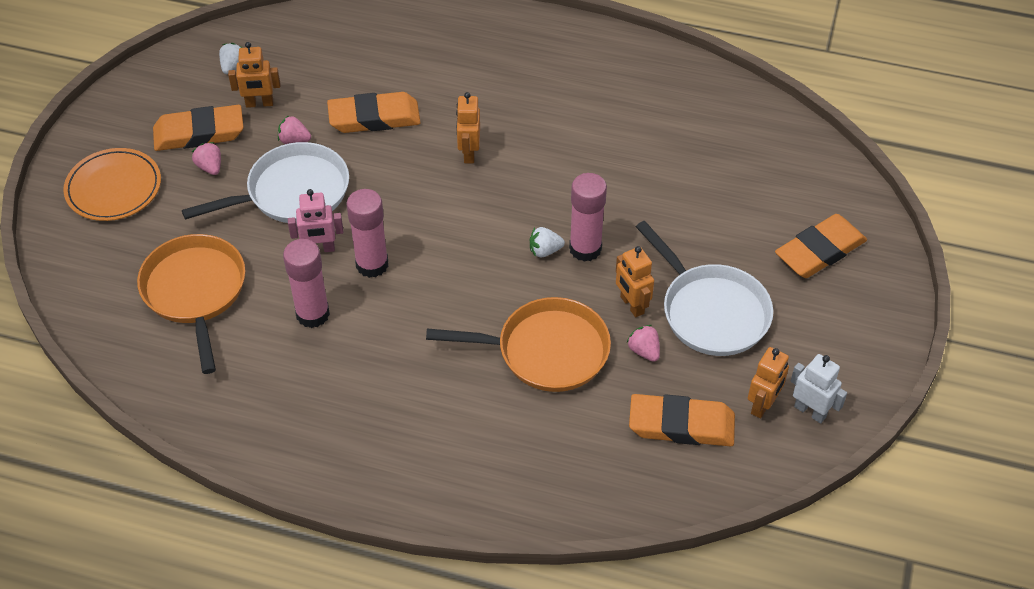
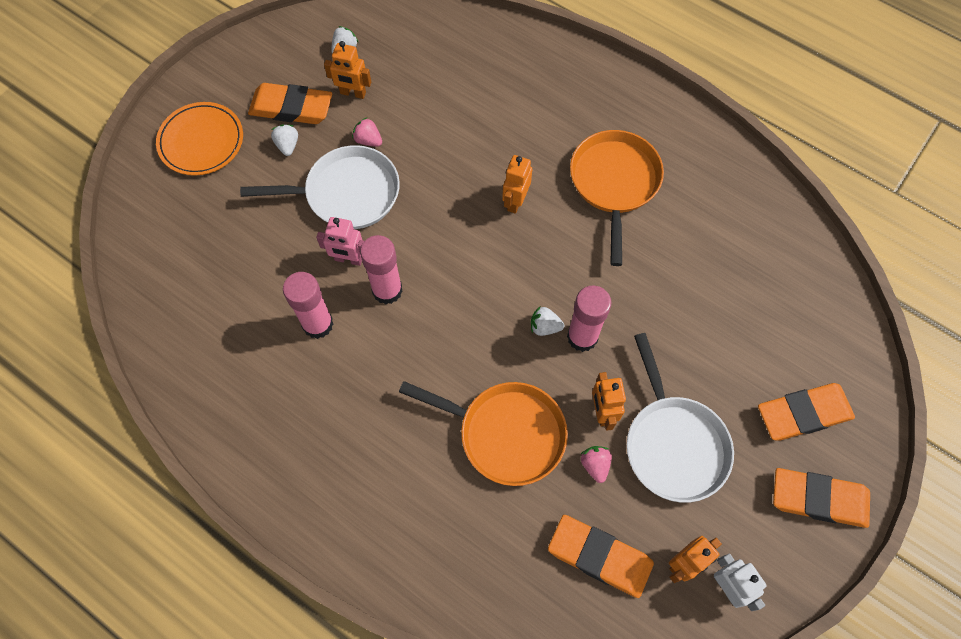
camera: 20 degrees right, 15 degrees up
orange pan [137,234,246,374] -> orange pan moved to [570,130,664,266]
pink strawberry [192,142,221,175] -> white strawberry [271,125,298,156]
orange eraser [327,92,421,133] -> orange eraser moved to [773,468,870,528]

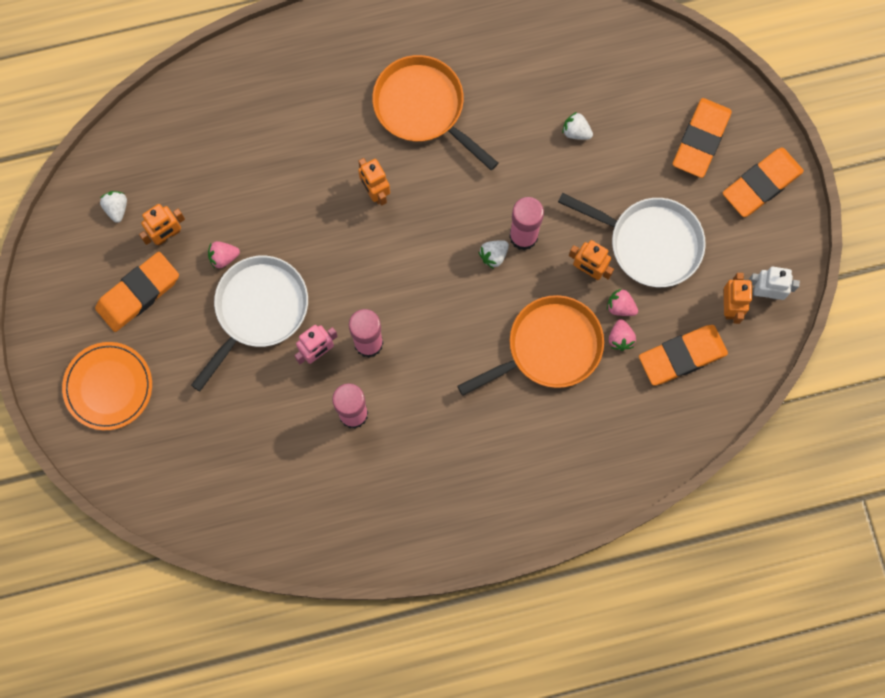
camera: 50 degrees left, 10 degrees up
white strawberry [271,125,298,156] -> white strawberry moved to [562,112,593,140]
none -> pink strawberry [609,319,636,351]

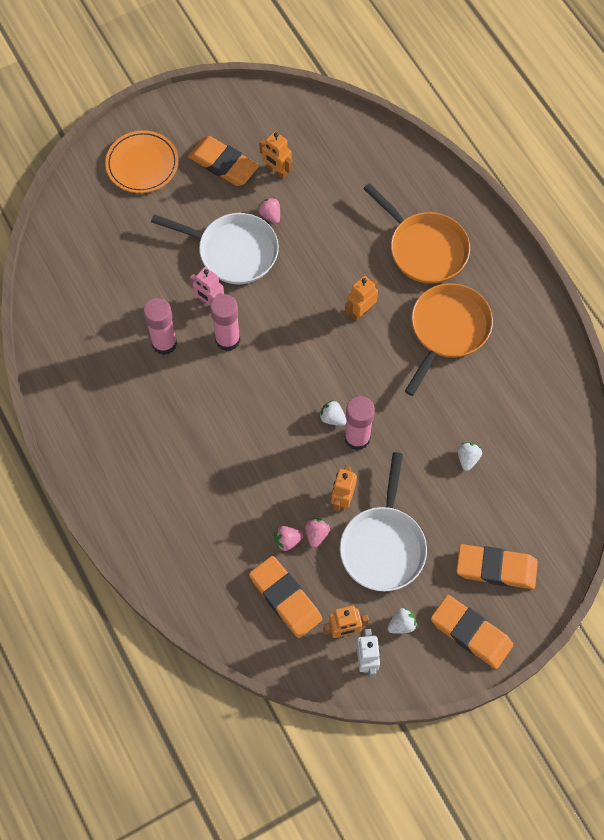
camera: 75 degrees right, 10 degrees down
white strawberry [100,191,127,223] -> white strawberry moved to [387,607,417,634]
orange pan [458,295,604,396] -> orange pan moved to [363,183,470,284]

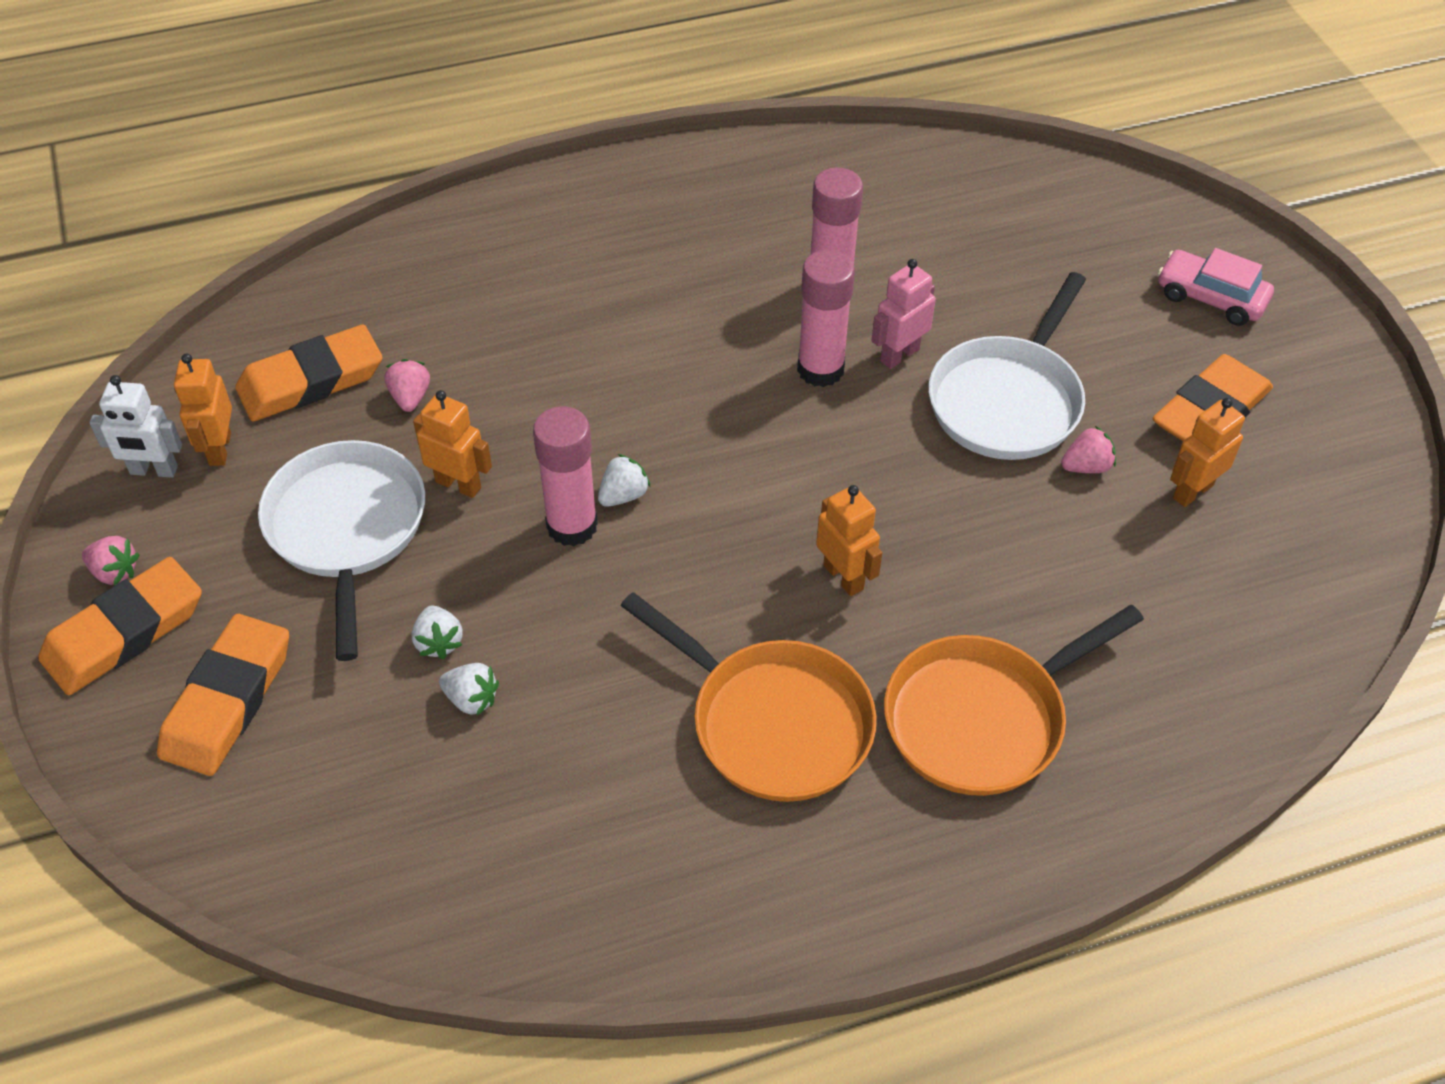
camera: 100 degrees right, 15 degrees down
orange plate [105,130,178,193] -> pink car [1158,248,1274,326]
pink strawberry [305,518,330,548] -> pink strawberry moved to [82,536,140,585]
white pan [340,452,427,591] -> white pan turned 60 degrees clockwise [258,440,425,661]
white strawberry [387,607,417,634] -> white strawberry moved to [411,605,463,659]

